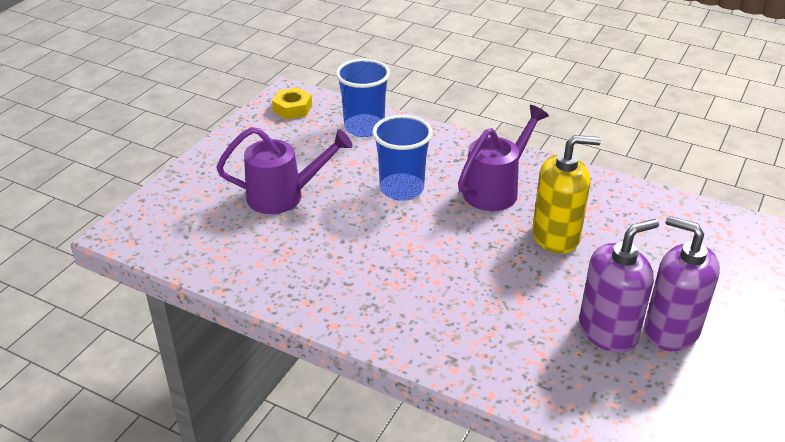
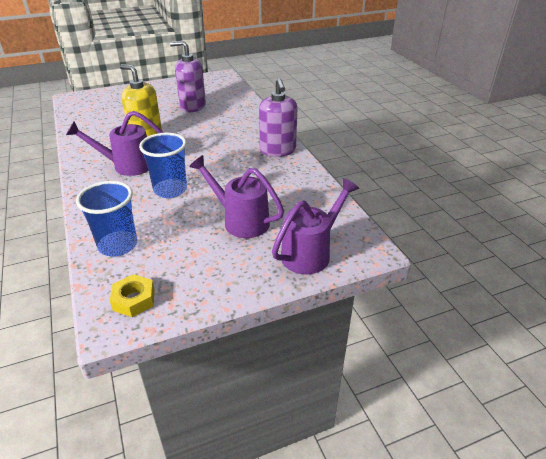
camera: 140 degrees left, 0 degrees up
purple soap dispenser [644,216,720,351] -> purple soap dispenser moved to [259,78,297,157]
none -> purple watering can [272,178,359,274]

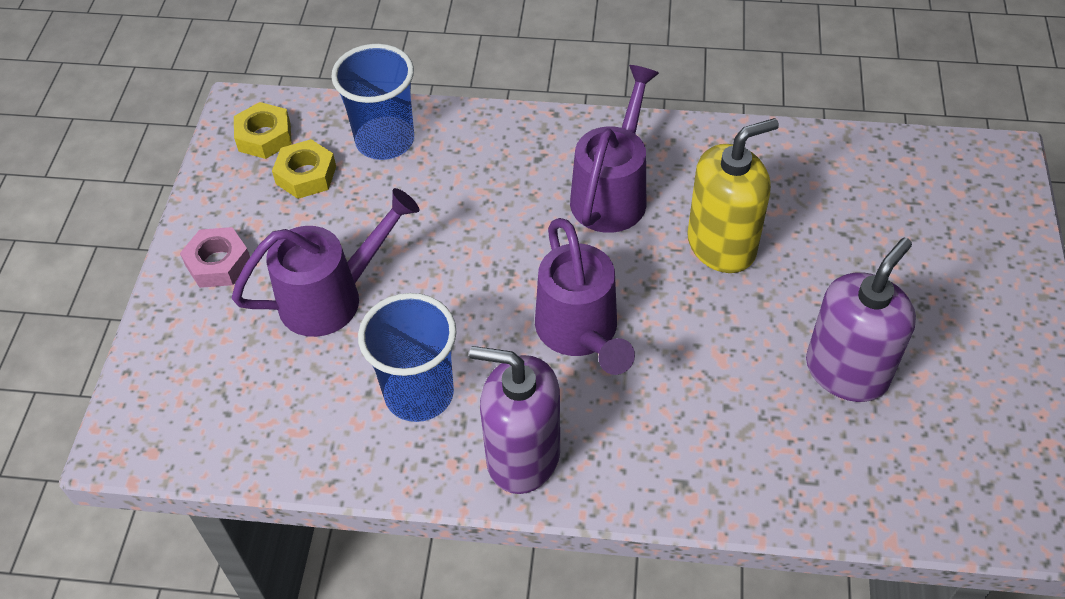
camera: 120 degrees right, 15 degrees up
blue cup [139,133,187,198] -> blue cup moved to [358,293,457,422]
purple watering can [272,178,359,274] -> purple watering can moved to [535,218,635,375]
none -> pink nut [180,227,250,288]
none -> yellow nut [272,139,336,199]

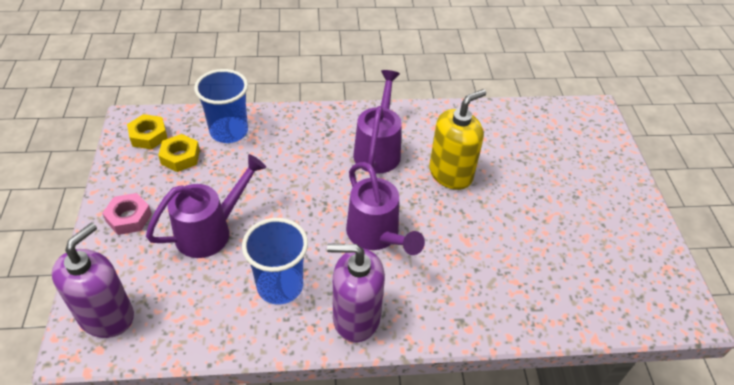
camera: 15 degrees left, 5 degrees down
purple soap dispenser [806,237,916,402] -> purple soap dispenser moved to [52,223,134,338]

